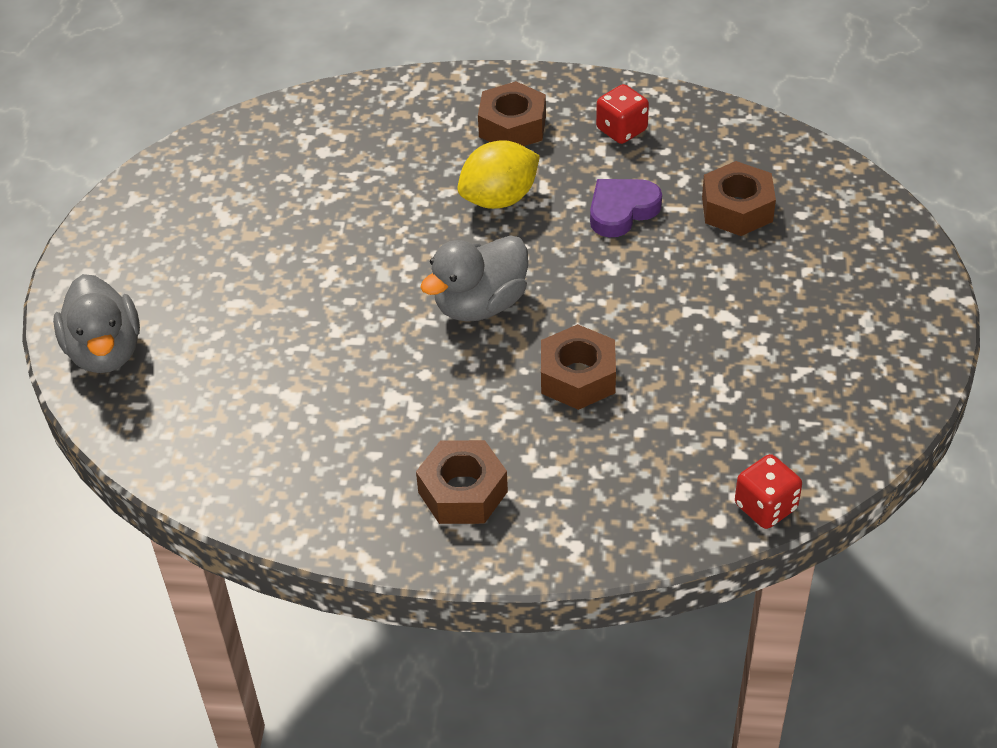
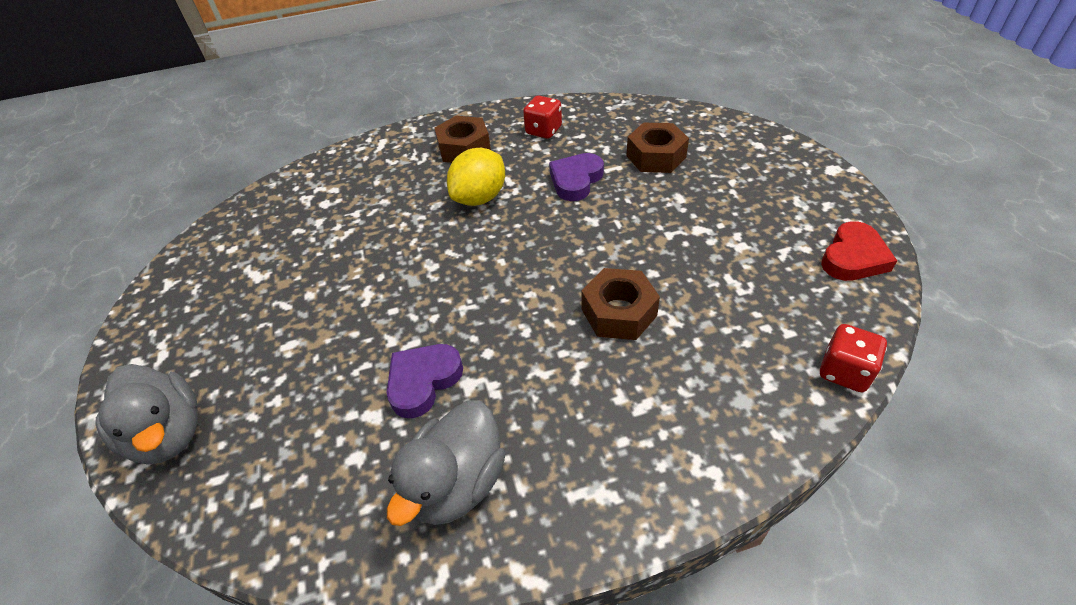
camera: 20 degrees left, 0 degrees up
brown nut [416,440,508,524] -> none
grey duck [420,235,528,322] -> grey duck moved to [387,400,505,526]
none -> purple heart [387,344,463,418]
none -> red heart [821,221,897,281]

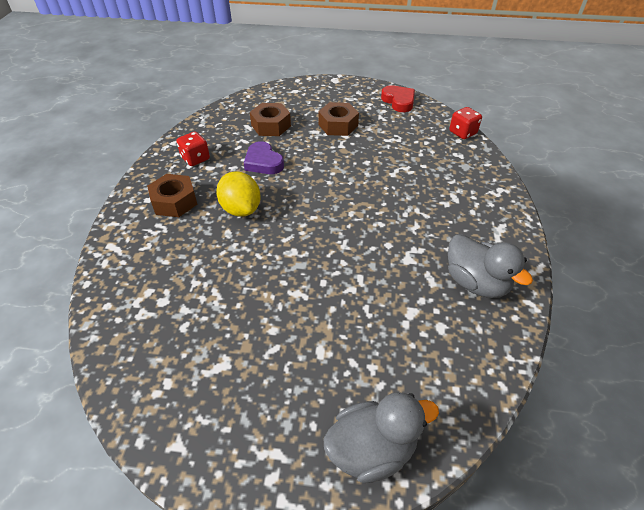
camera: 70 degrees left, 0 degrees up
purple heart [387,344,463,418] -> none
brown nut [581,268,660,340] -> brown nut moved to [318,102,359,136]

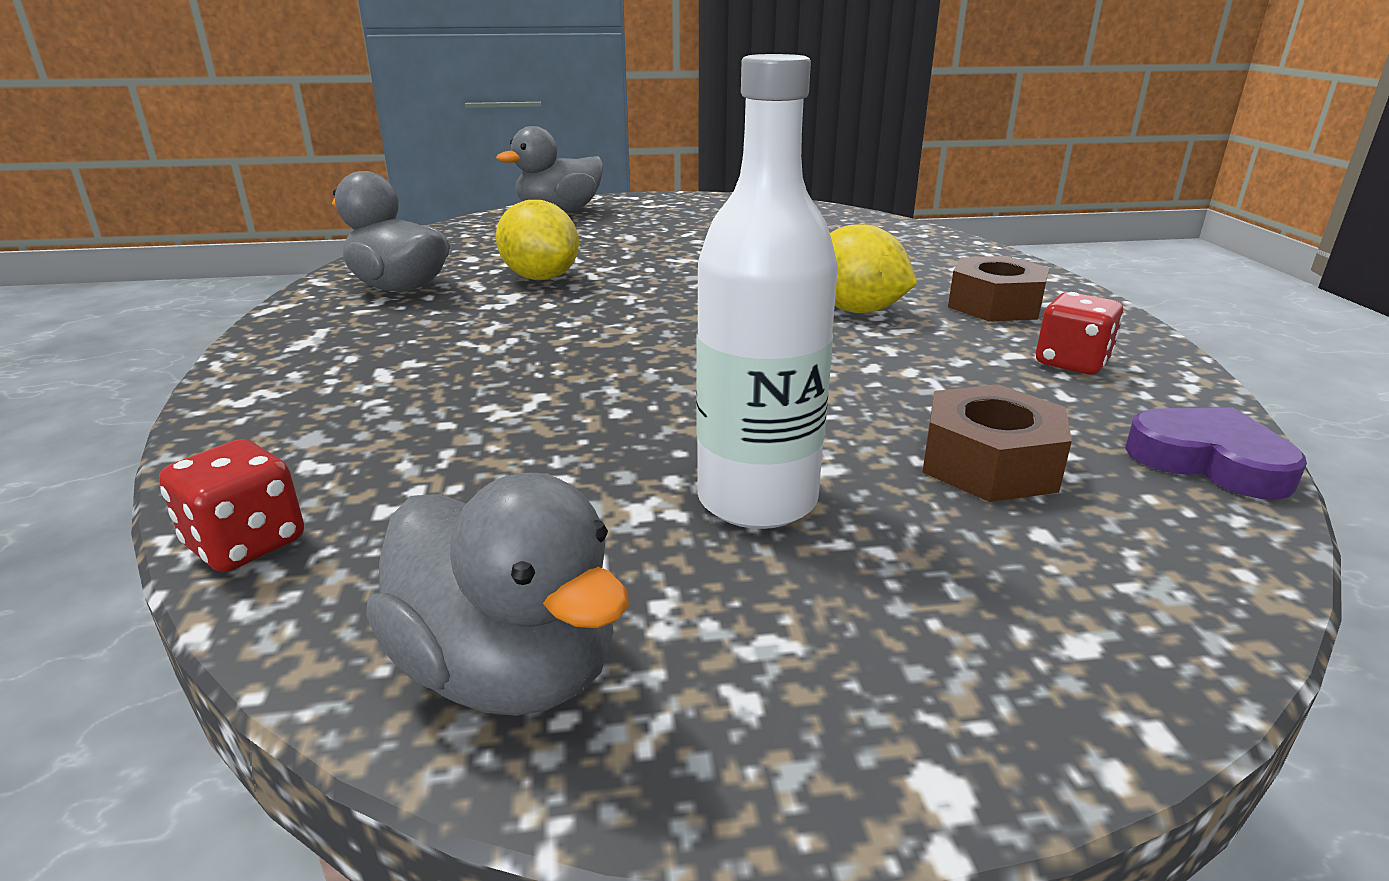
camera: 165 degrees right, 20 degrees down
purple heart [244,141,284,174] -> purple heart moved to [1125,407,1307,500]
brown nut [318,102,359,136] -> white bottle [696,54,838,529]
red heart [381,85,415,112] -> grey duck [366,473,629,716]
none -> yellow lemon [496,200,579,280]

